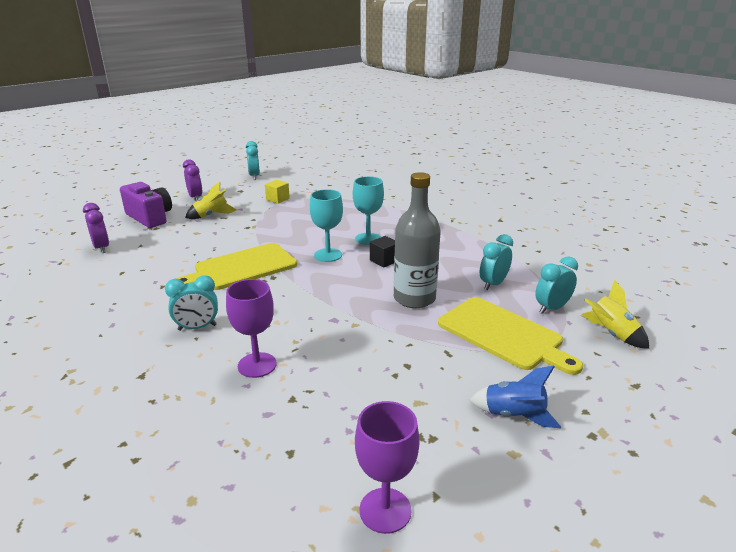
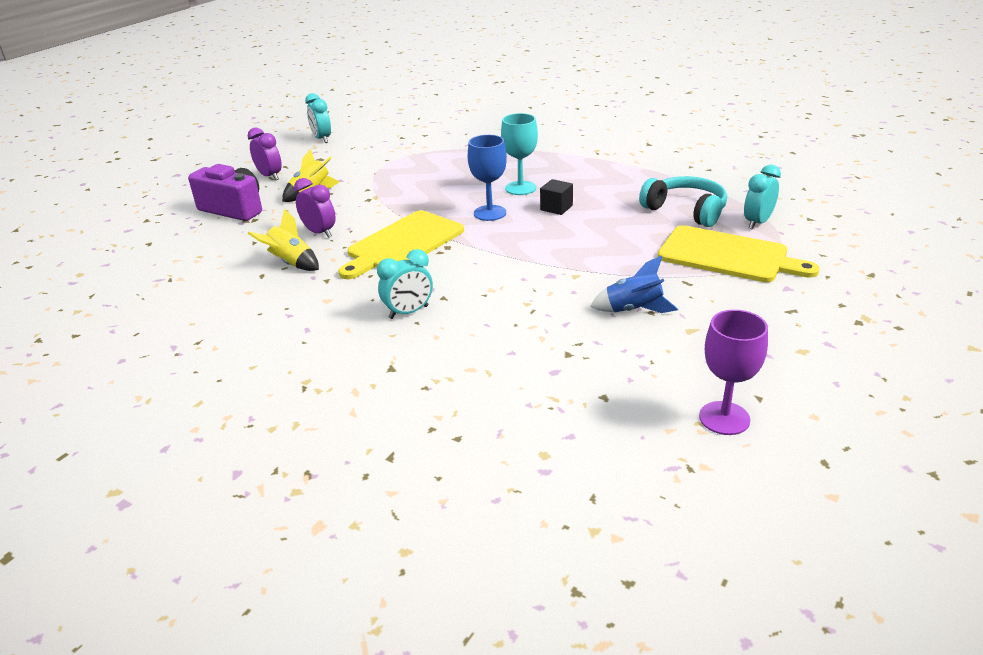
camera: 15 degrees left, 5 degrees up
purple clock [83,203,109,253] -> purple clock moved to [294,178,336,238]
purple goblet [226,279,276,378] -> none
yellow cube [265,180,290,204] -> none
turquoise goblet [310,189,343,262] -> blue goblet [468,135,507,221]
grey bottle [394,172,441,308] -> none
blue rocket [469,365,561,428] -> blue rocket moved to [591,255,678,313]
turquoise clock [480,234,513,290] -> turquoise headphones [639,176,727,227]
yellow rocket [581,280,649,349] -> yellow rocket moved to [248,209,319,271]

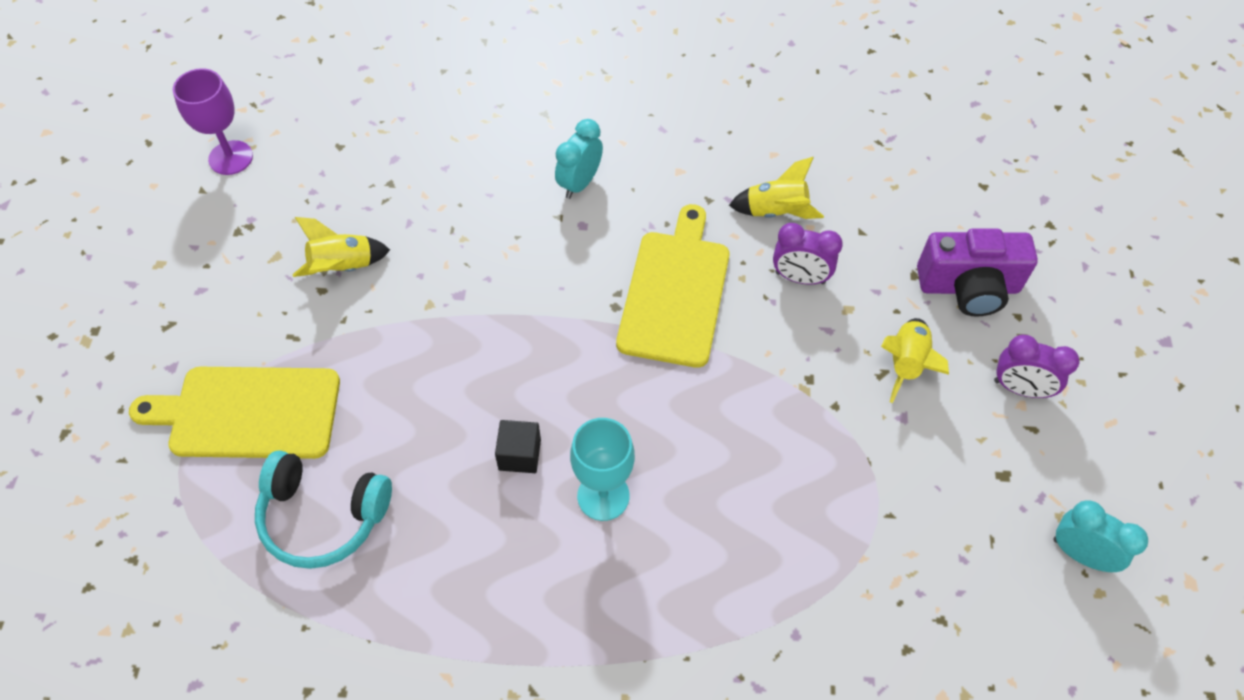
camera: 150 degrees right, 25 degrees up
blue goblet [468,135,507,221] -> none
blue rocket [591,255,678,313] -> yellow rocket [293,217,390,277]
turquoise clock [744,165,781,230] -> none

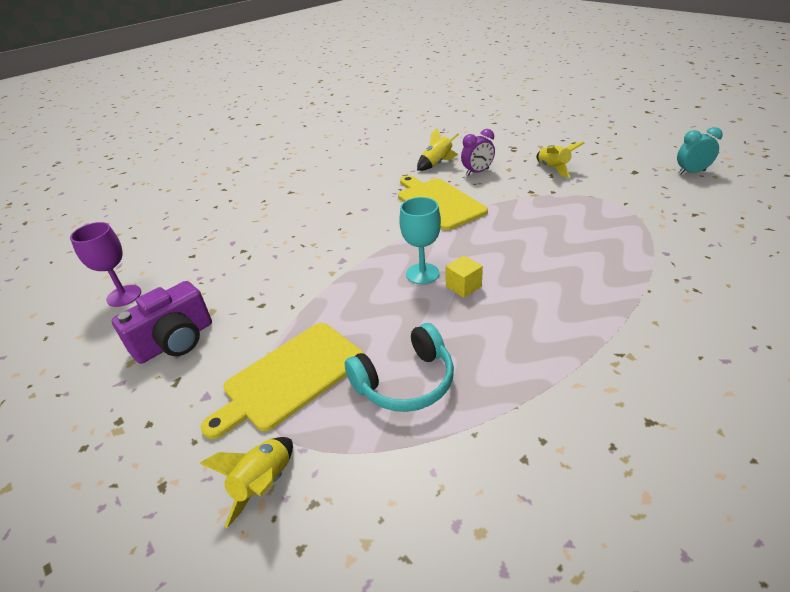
camera: 40 degrees left, 20 degrees down
yellow rocket [293,217,390,277] -> yellow rocket moved to [200,437,293,528]
black cube [495,420,541,473] -> yellow cube [445,256,483,298]
turquoise clock [555,119,603,199] -> none
turquoise goblet [570,418,635,521] -> turquoise goblet moved to [399,197,441,284]
purple camera [917,229,1038,317] -> purple camera moved to [112,281,212,364]
purple clock [994,334,1079,398] -> none

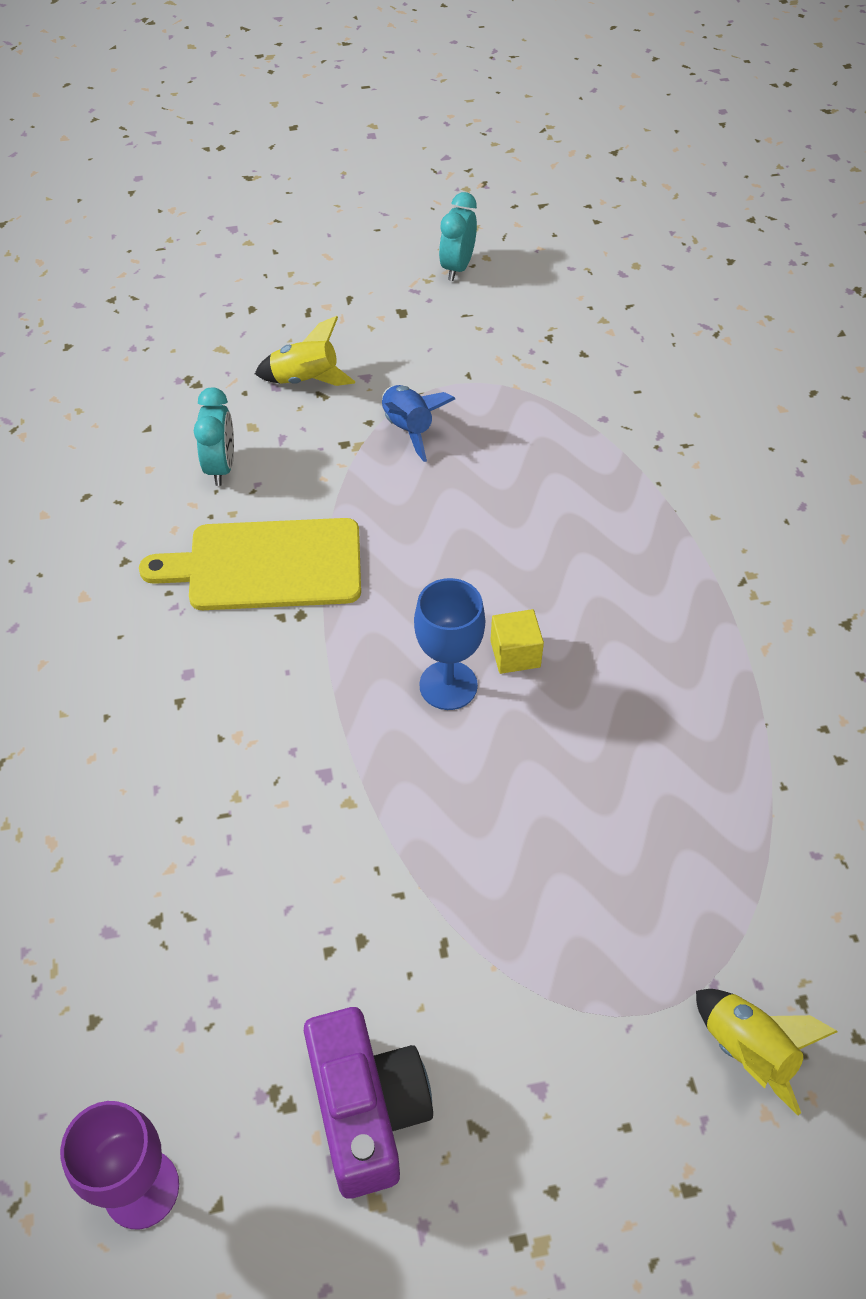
camera: 65 degrees left, 15 degrees up
yellow cutting board [201,323,364,439] -> none
turquoise headphones [345,323,454,412] -> none
turquoise goblet [399,197,441,284] -> blue goblet [414,578,485,710]
yellow rocket [417,128,459,171] -> none
purple clock [461,129,495,176] -> turquoise clock [194,387,234,486]
none -> blue rocket [382,385,455,462]

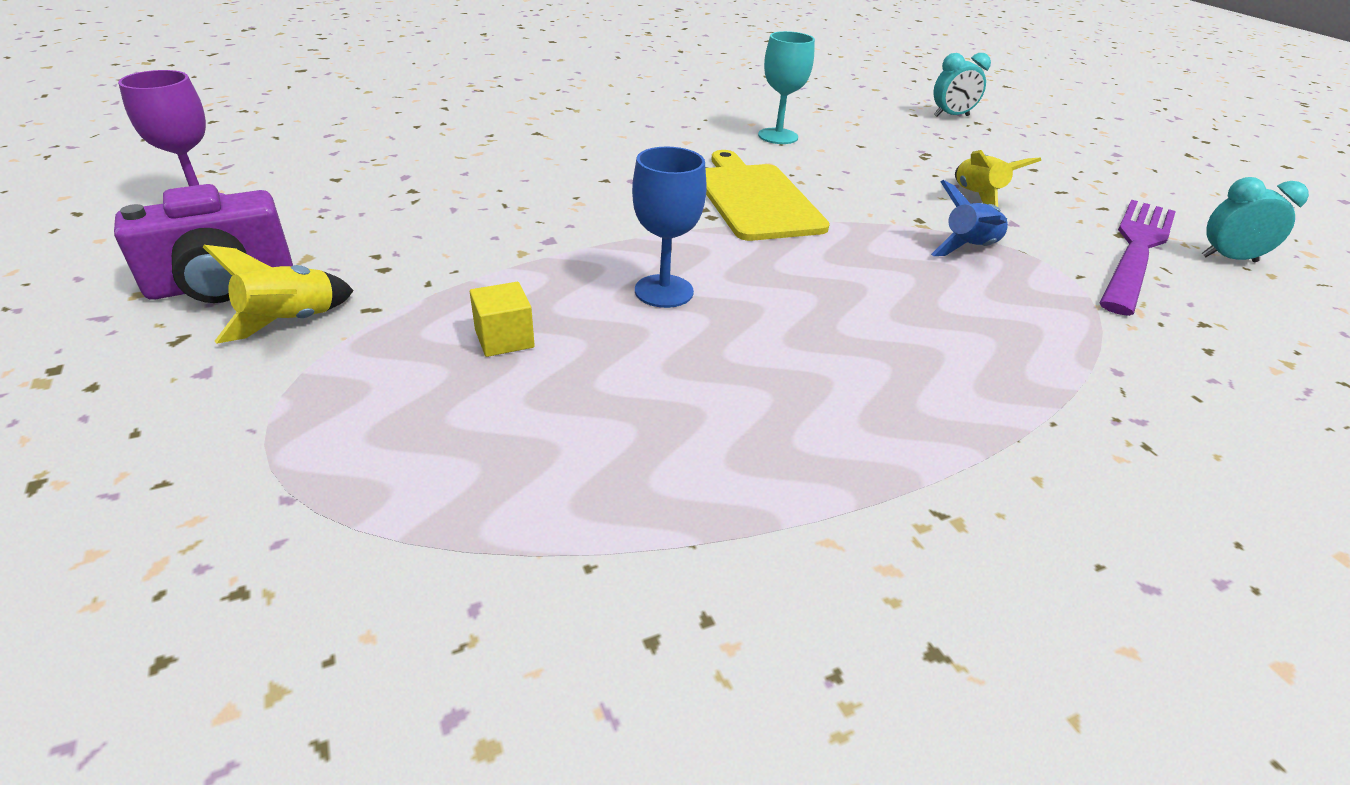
camera: 75 degrees right, 15 degrees down
turquoise clock [194,387,234,486] -> turquoise clock moved to [934,53,991,117]
yellow cube [490,609,544,674] -> yellow cube moved to [470,282,535,357]
yellow rocket [696,989,838,1115] -> yellow rocket moved to [203,245,354,344]
none -> turquoise goblet [758,31,815,144]
none -> purple fork [1100,200,1176,316]

